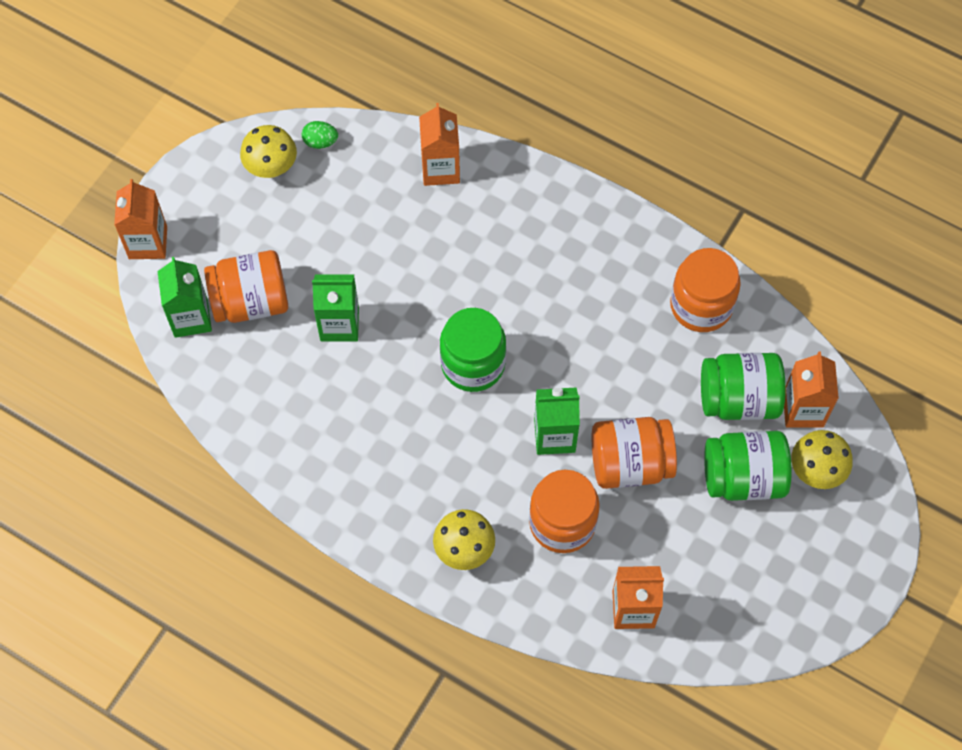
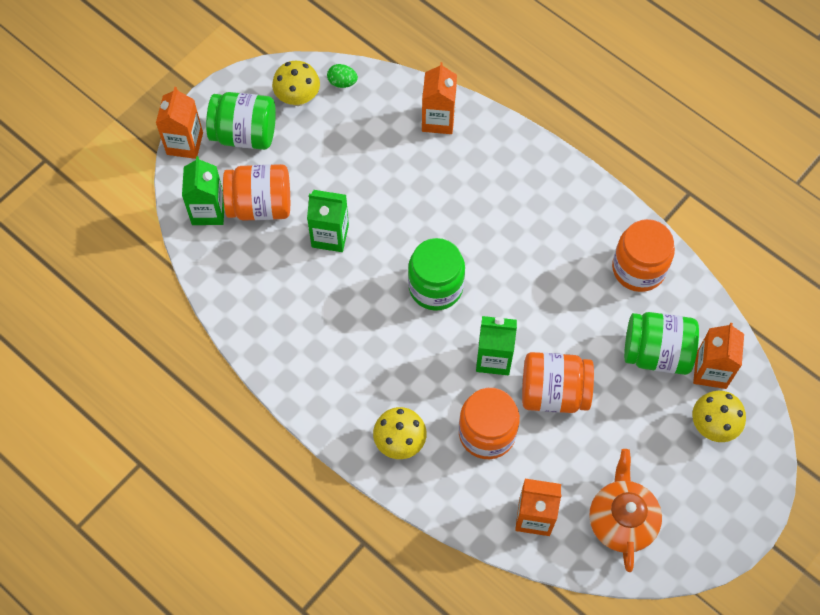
camera: 10 degrees right, 0 degrees up
green jar [704,431,792,501] -> green jar moved to [206,92,276,150]
none -> orange teapot [589,449,662,572]

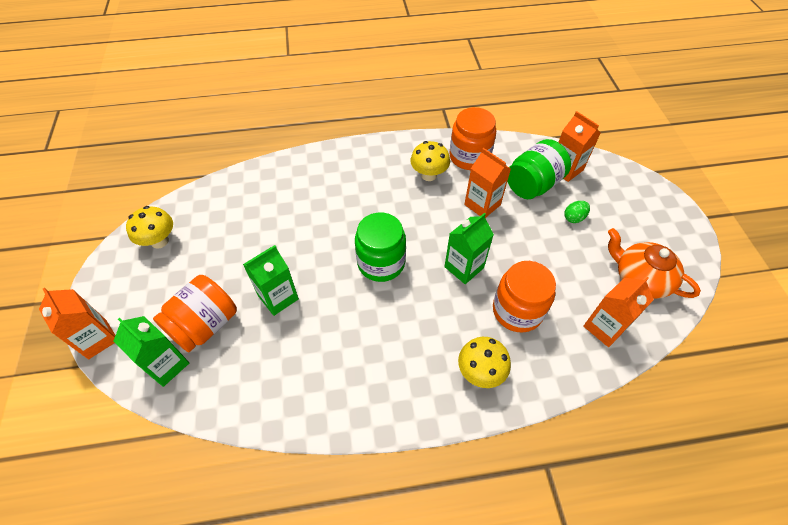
camera: 50 degrees left, 10 degrees down
green jar [206,92,276,150] -> none
green egg [327,64,358,88] -> green egg moved to [564,201,590,223]
orange carton [422,62,457,134] -> orange carton moved to [464,148,511,218]
orange jar [522,352,594,413] -> none
yellow mushroom [692,391,746,442] -> yellow mushroom moved to [410,141,450,181]

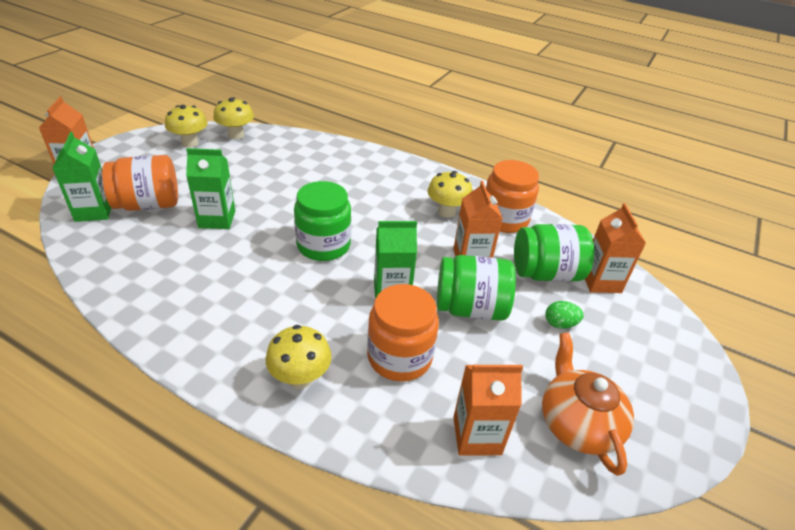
camera: 35 degrees right, 15 degrees down
none -> yellow mushroom [213,97,254,139]
none -> green jar [437,255,516,321]

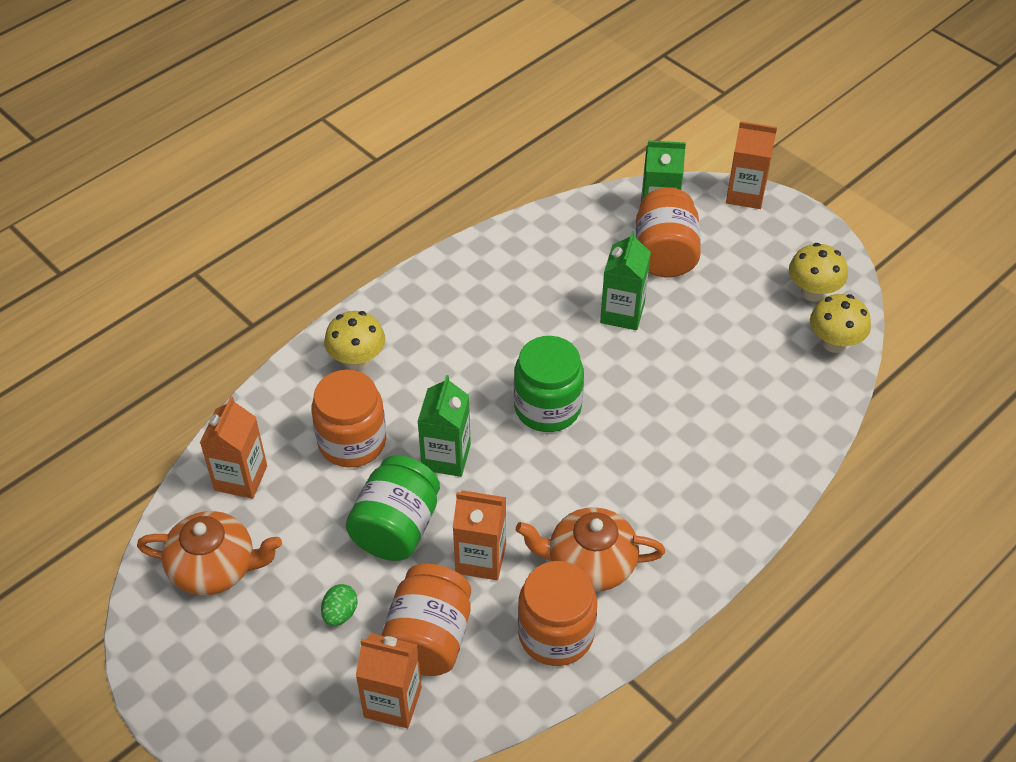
camera: 110 degrees right, 10 degrees up
yellow mushroom [428,171,473,218] -> orange teapot [516,507,665,591]
green jar [514,224,594,281] -> orange jar [381,564,471,676]

